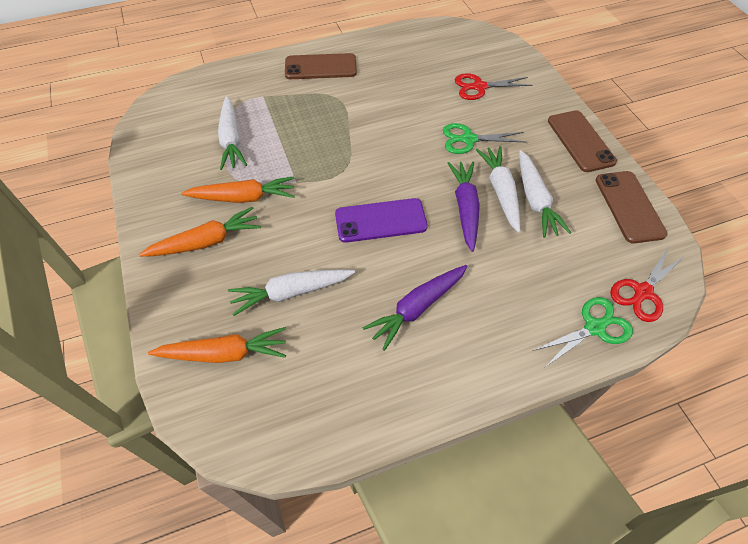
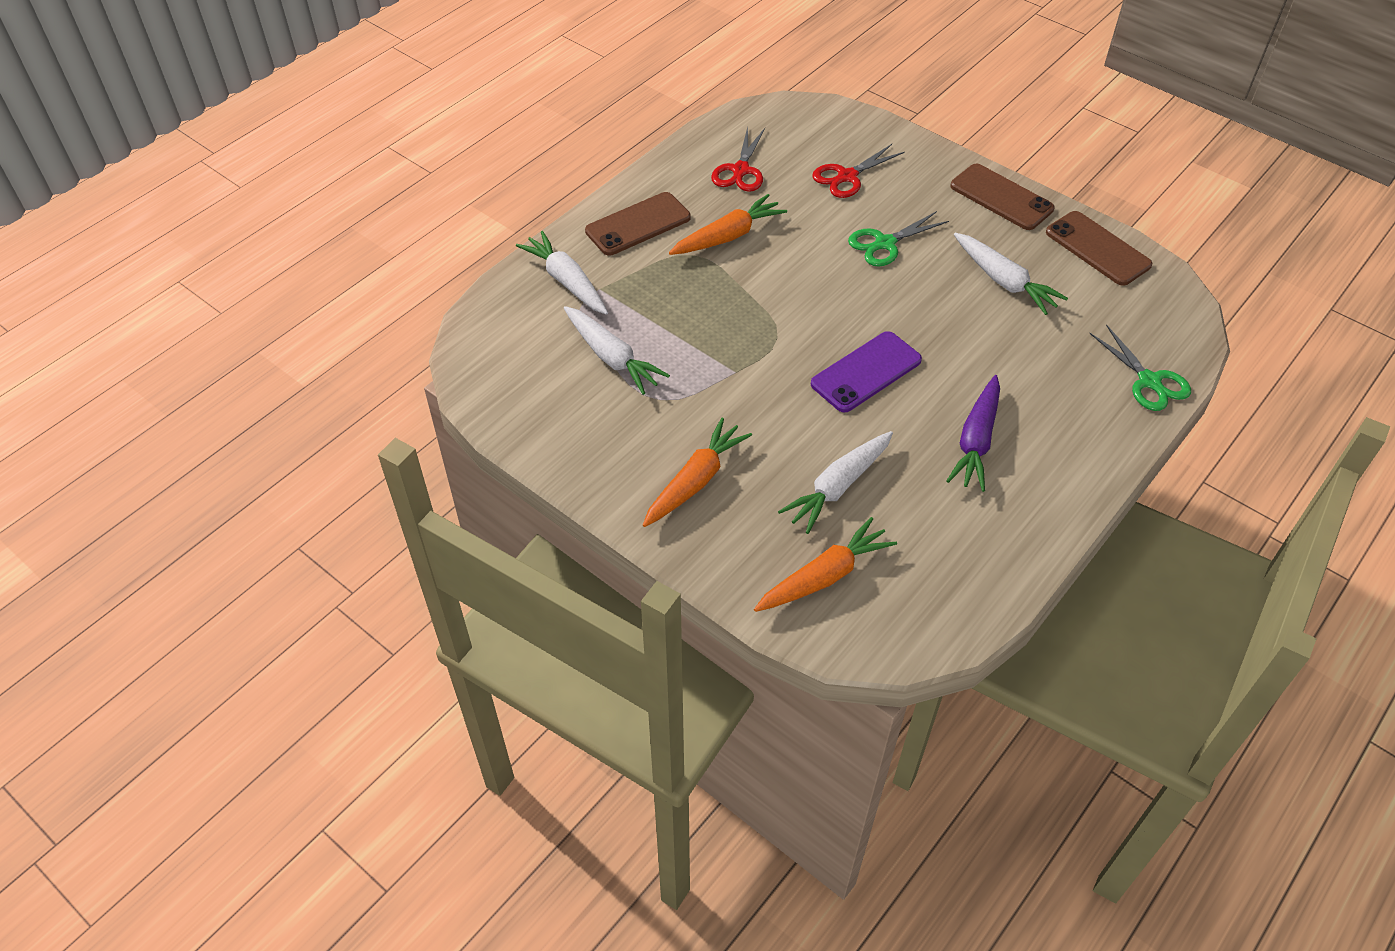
camera: 30 degrees left, 5 degrees down
orange carrot [181,176,295,203] -> orange carrot moved to [669,194,787,255]
purple carrot [448,162,480,252] -> none
white carrot [476,146,520,233] -> white carrot moved to [516,231,608,315]
green scissors [533,297,633,367] -> green scissors turned 120 degrees clockwise [1089,324,1191,411]
red scissors [610,247,685,322] -> red scissors moved to [711,126,765,192]

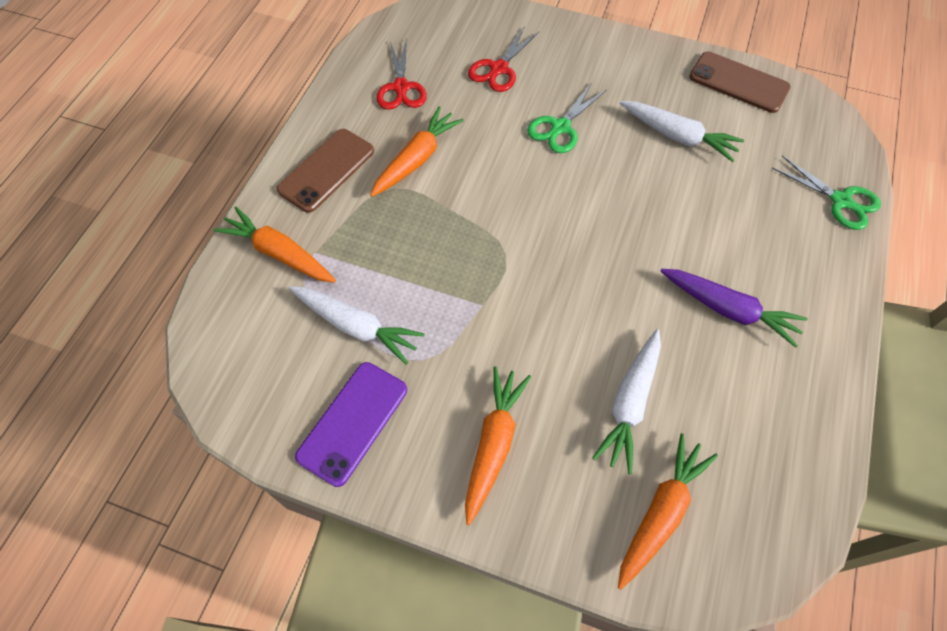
camera: 20 degrees left, 10 degrees up
white carrot [516,231,608,315] -> orange carrot [214,207,336,283]
purple phone [811,331,922,412] -> purple phone moved to [295,362,407,487]
purple carrot [946,375,1000,492] -> purple carrot turned 60 degrees counterclockwise [661,269,808,348]
brown phone [950,164,1054,230] -> none

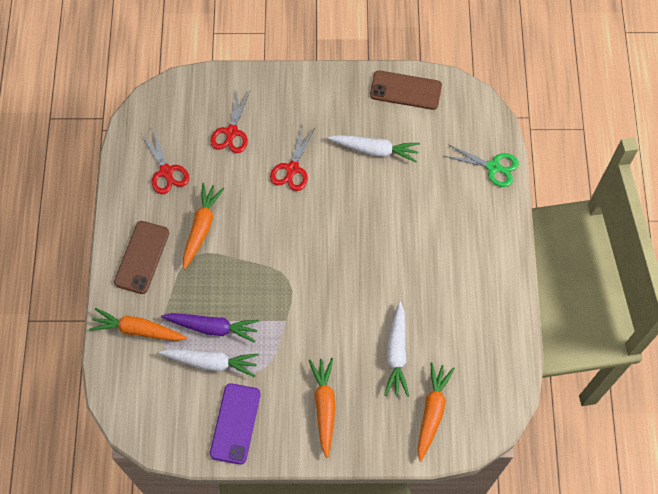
camera: 20 degrees left, 5 degrees up
green scissors [527,84,607,153] -> red scissors [270,124,315,191]
purple carrot [661,269,808,348] -> purple carrot moved to [161,313,259,343]

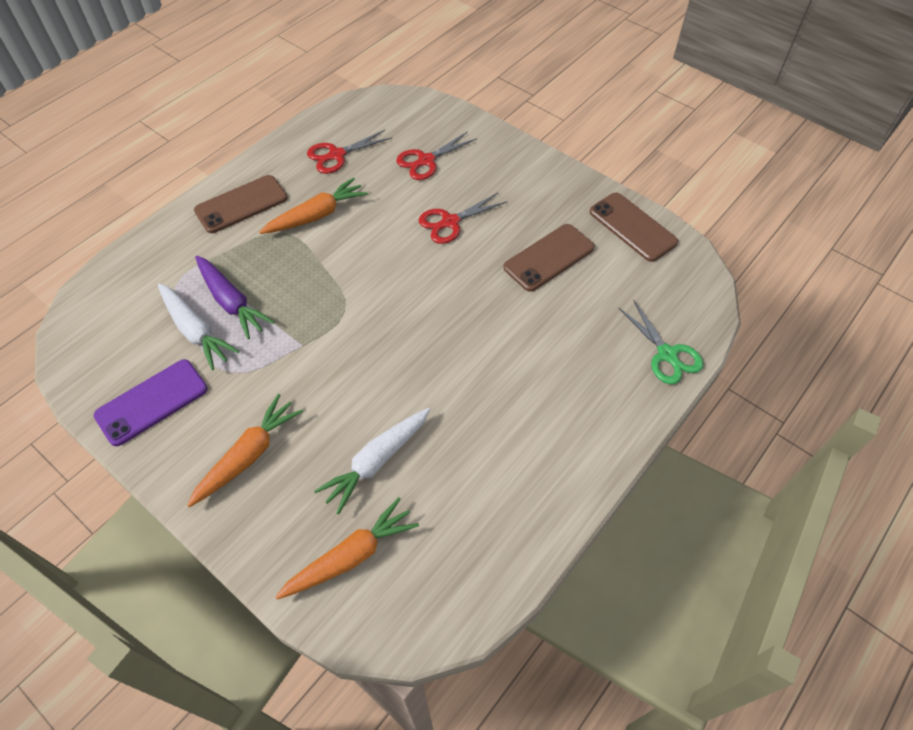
camera: 40 degrees right, 10 degrees down
orange carrot [89,308,187,341] -> none
red scissors [141,130,189,194] -> red scissors turned 45 degrees clockwise [307,130,392,174]
white carrot [328,135,420,163] -> brown phone [503,224,595,292]

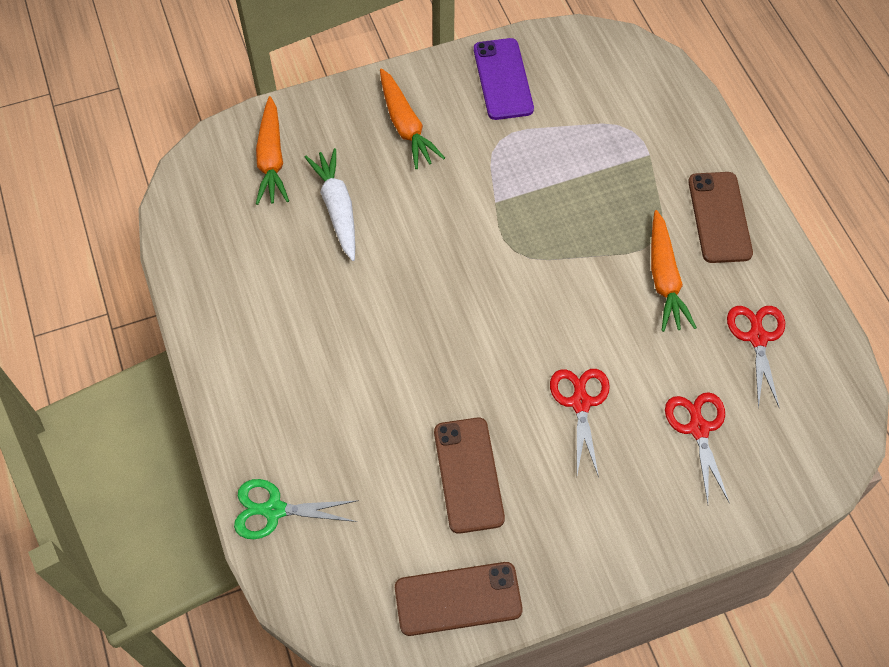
camera: 120 degrees right, 5 degrees up
white carrot [158,283,239,370] -> none
purple carrot [195,256,274,339] -> none

